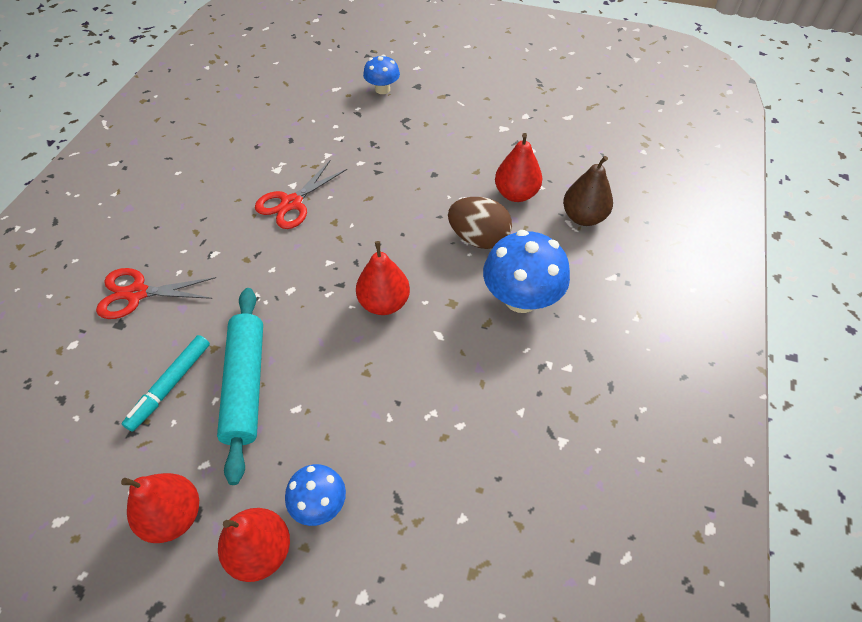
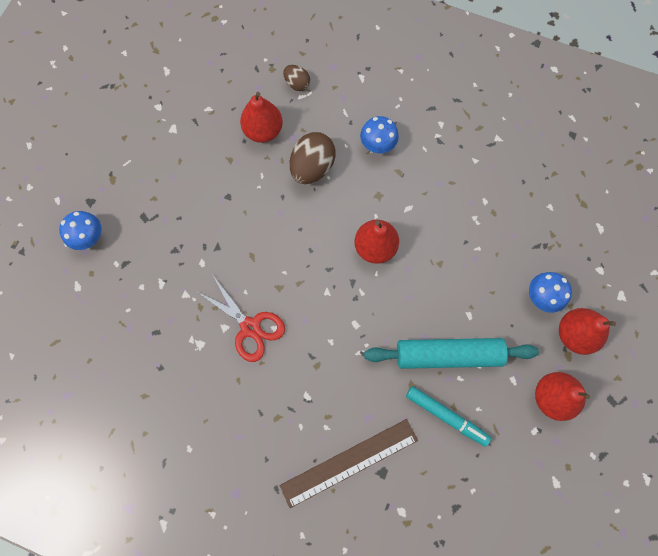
camera: 85 degrees left, 20 degrees up
red scissors [96,268,216,319] -> brown ruler [279,419,418,508]
blue mushroom [483,230,570,313] -> blue mushroom [360,116,399,153], size x0.57
brown pear [563,156,613,226] -> brown egg [283,65,310,91]

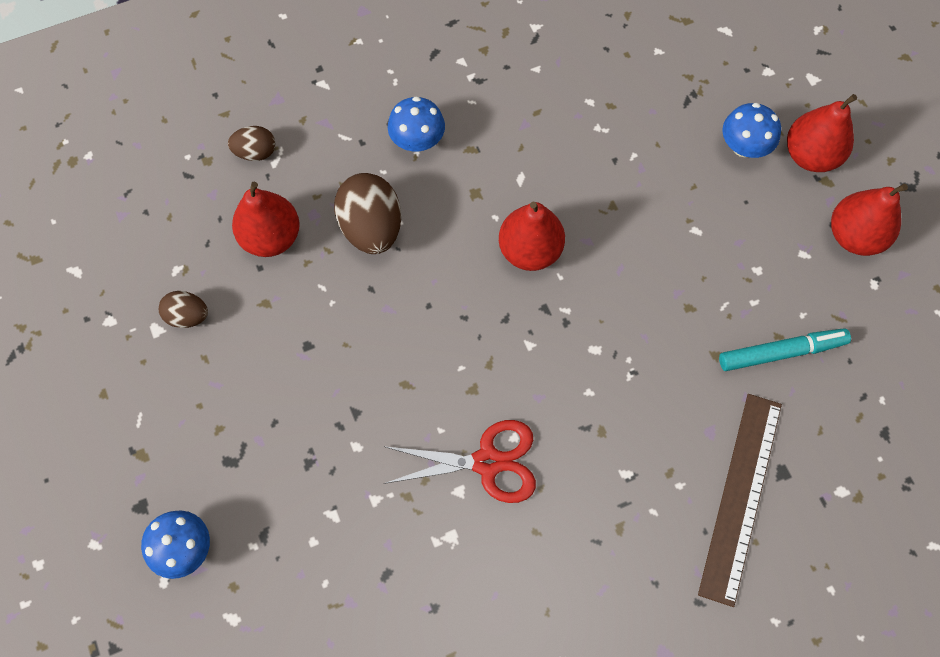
camera: 45 degrees left, 5 degrees down
turquoise rolling pin [364,338,539,369] -> none
none -> brown egg [159,291,208,328]

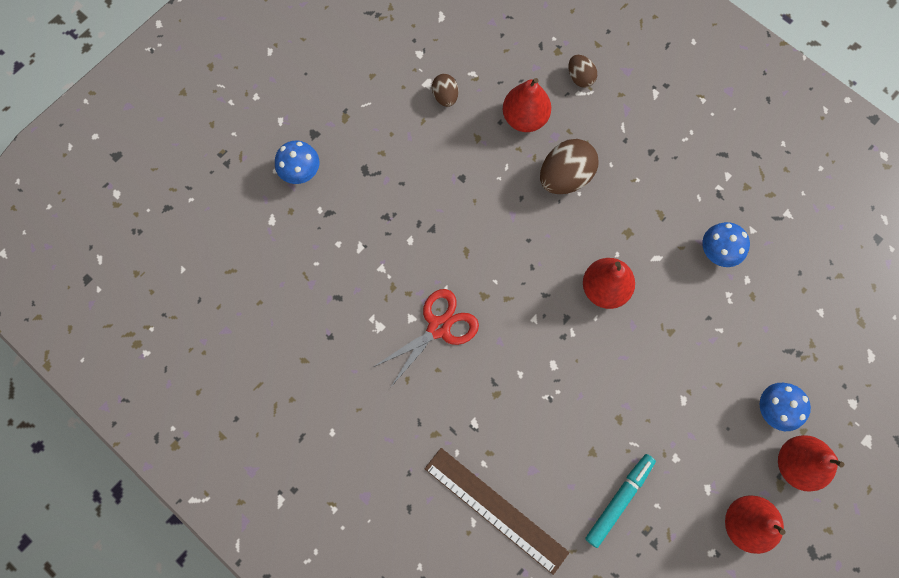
camera: 65 degrees right, 5 degrees up
red scissors [383,420,536,503] -> red scissors turned 105 degrees counterclockwise [373,289,479,388]
blue mushroom [388,96,445,152] -> blue mushroom moved to [702,222,750,267]
brown ruler [698,394,782,607] -> brown ruler turned 45 degrees clockwise [425,448,570,575]
turquoise marker [719,328,851,371] -> turquoise marker turned 105 degrees counterclockwise [585,454,656,548]

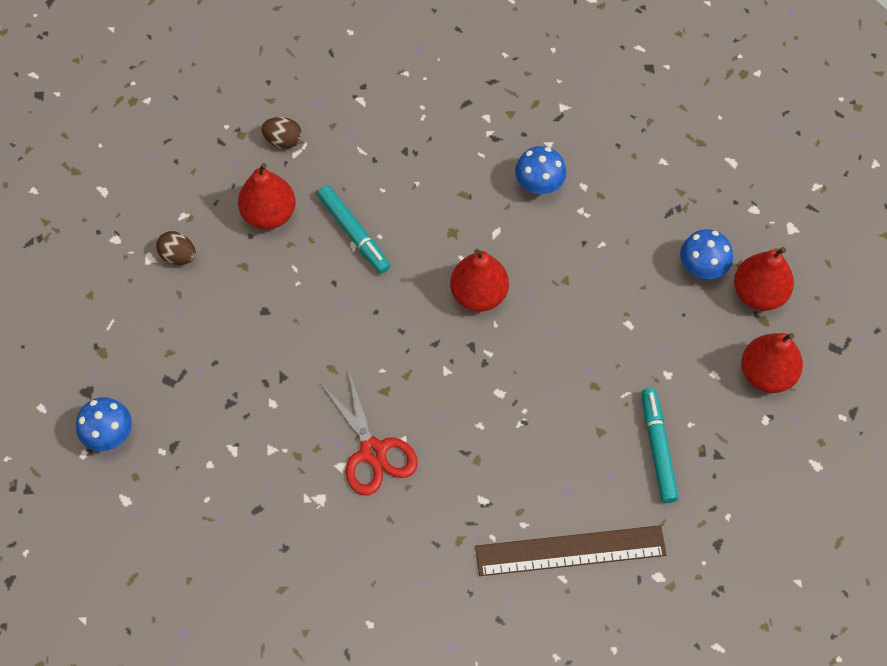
camera: 45 degrees left, 10 degrees down
red scissors [373,289,479,388] -> red scissors turned 150 degrees clockwise [320,372,418,495]
brown egg [540,139,599,194] -> turquoise marker [317,185,390,274]

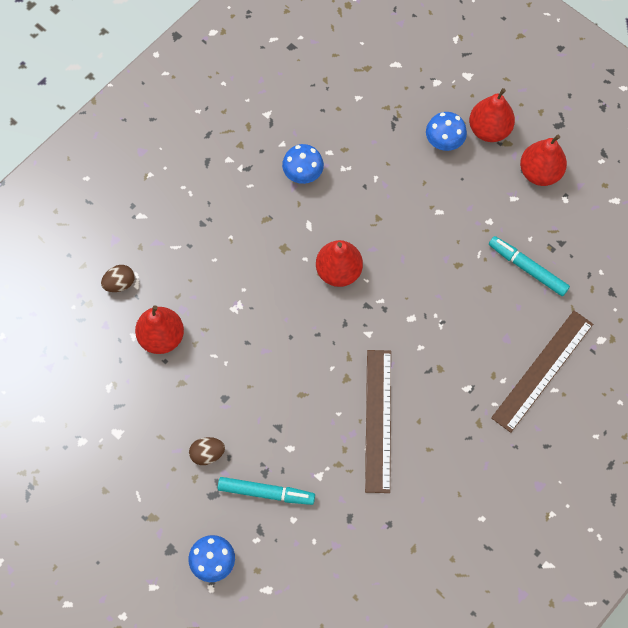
camera: 45 degrees left, 5 degrees up
brown egg [156,231,196,265] -> brown egg moved to [189,437,225,465]
turquoise marker [317,185,390,274] -> turquoise marker moved to [218,477,315,505]
red scissors [320,372,418,495] -> brown ruler [365,350,391,493]

